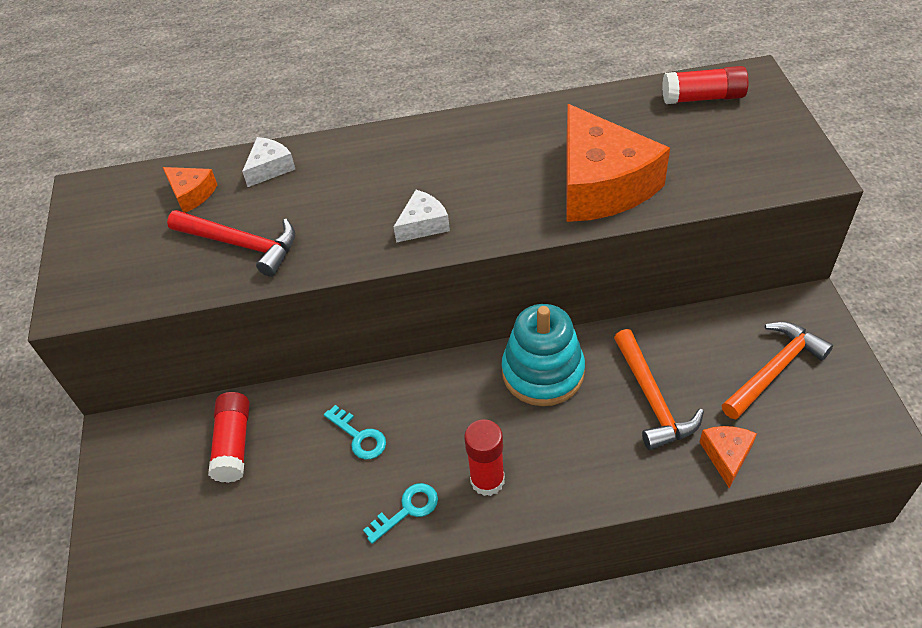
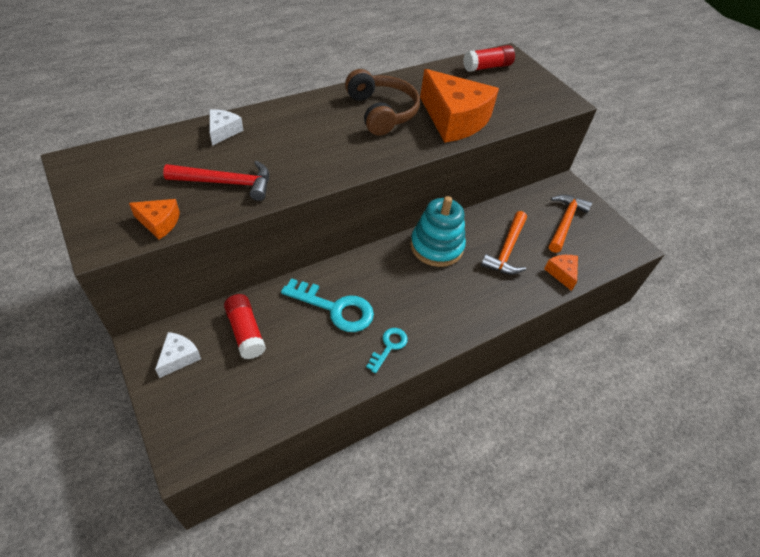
camera: 30 degrees left, 0 degrees up
orange cheese [163,167,217,213] -> orange cheese moved to [129,199,180,240]
turquoise key [324,405,386,459] -> turquoise key [281,278,374,332], size x1.77
white cheese [394,190,450,243] -> white cheese moved to [155,332,201,378]
red glue stick [464,419,505,496] -> none
orange hammer [614,329,704,450] -> orange hammer turned 60 degrees clockwise [481,211,527,274]
none -> brown headphones [345,69,420,136]

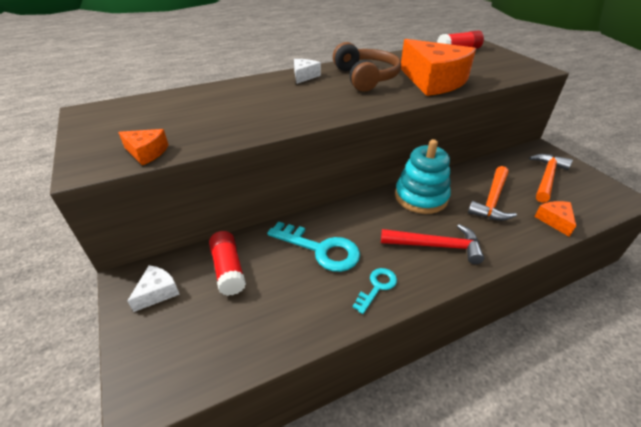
camera: 10 degrees right, 10 degrees down
red hammer [163,161,269,201] -> red hammer moved to [381,224,484,264]
white cheese [209,109,243,146] -> white cheese moved to [294,59,321,84]

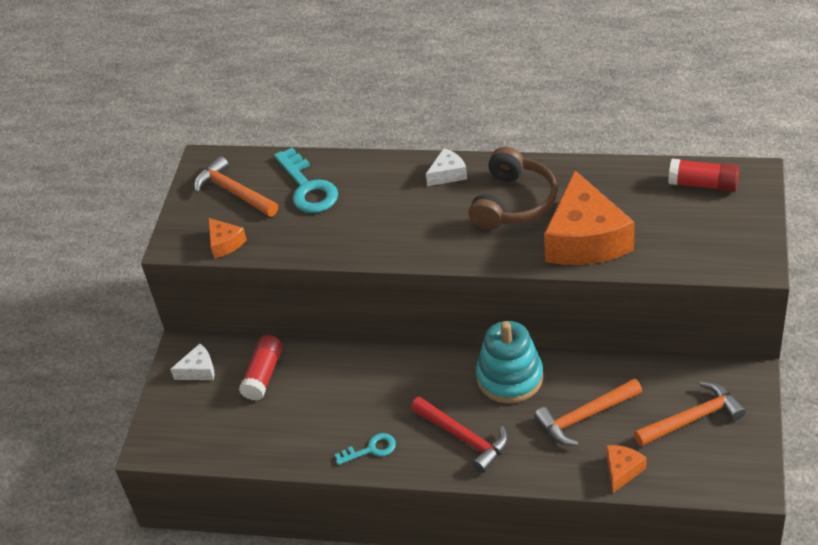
camera: 40 degrees right, 5 degrees up
turquoise key [267,221,360,272] -> turquoise key moved to [274,148,338,213]
none -> orange hammer [194,156,278,217]

